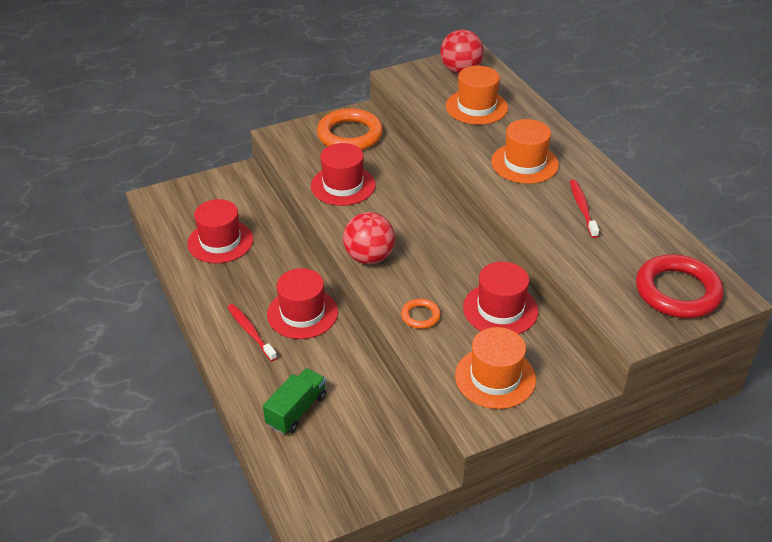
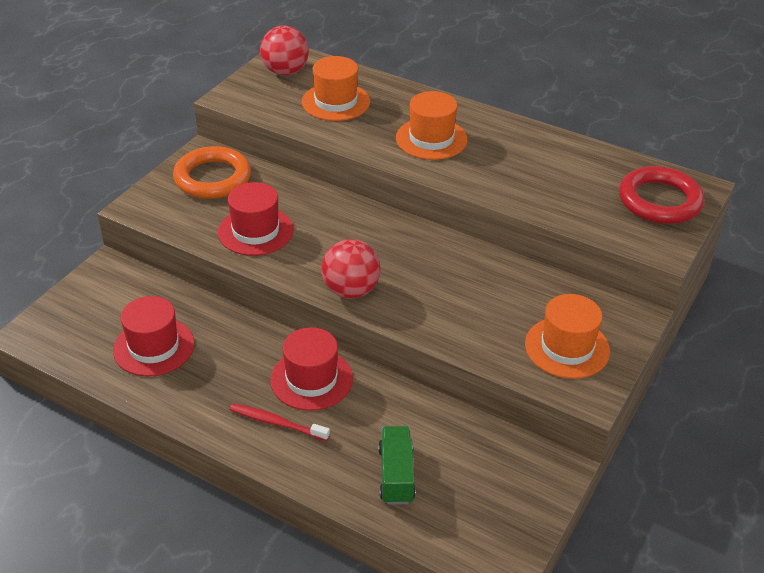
camera: 35 degrees left, 0 degrees up
orange ring [401,299,441,329] -> none
red hat [463,262,538,334] -> none
red toothbrush [570,180,599,238] -> none

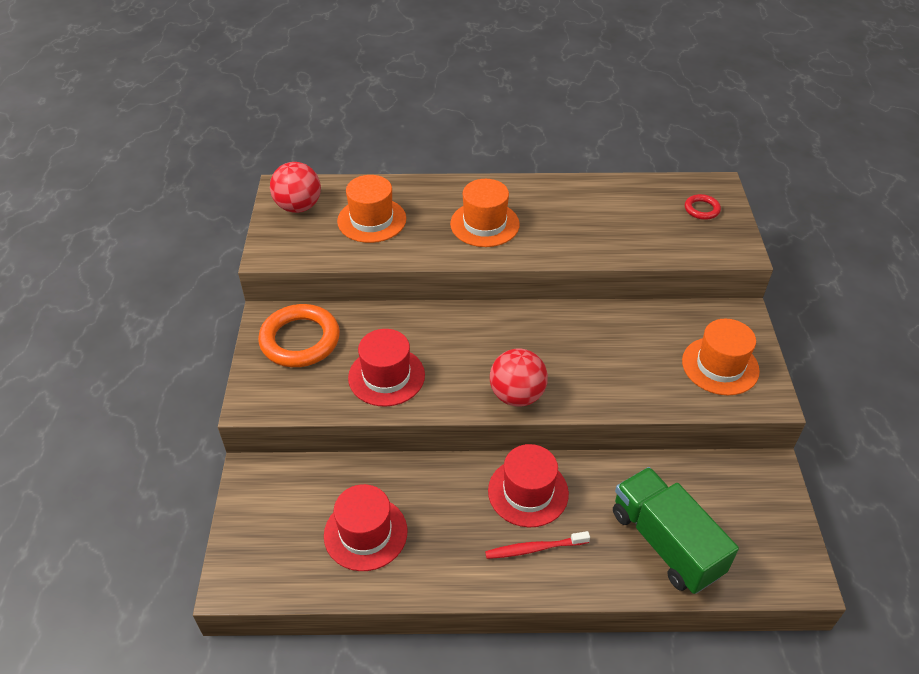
camera: 30 degrees left, 5 degrees up
green truck [378,426,416,504] -> green truck [613,467,739,594], size x1.64
red ring [619,166,705,224] -> red ring [685,194,721,220], size x0.48

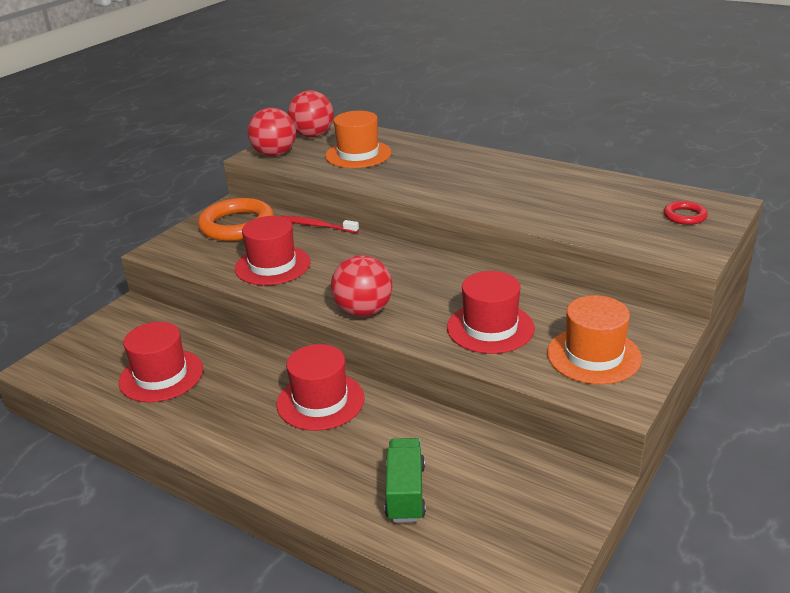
camera: 35 degrees right, 15 degrees down
orange hat [450,179,520,247] -> none
red toothbrush [485,531,590,559] -> red toothbrush moved to [280,216,359,233]
green truck [613,467,739,594] -> green truck [385,438,426,522], size x0.61
none -> red ball [248,107,296,157]
none -> red hat [447,271,535,354]

